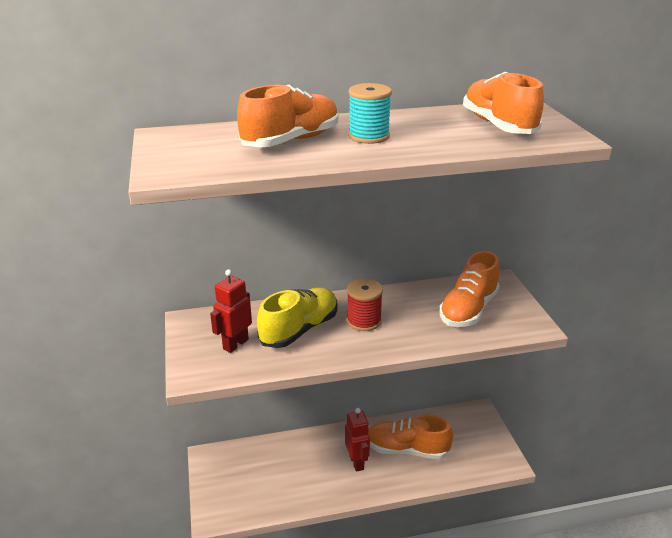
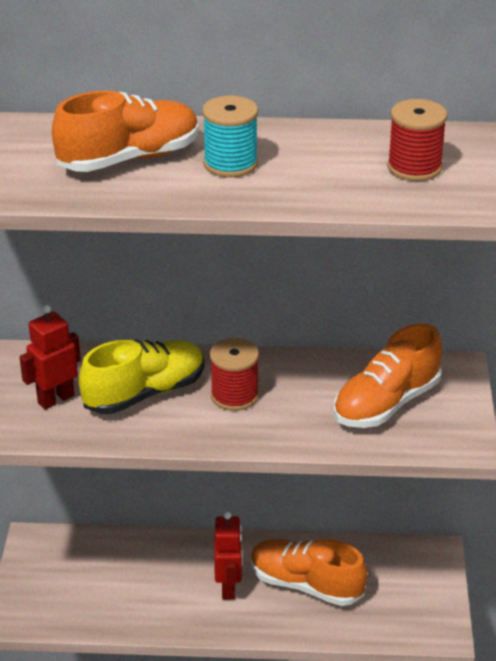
camera: 15 degrees right, 5 degrees up
orange shoe [463,72,544,134] -> red spool [387,99,447,181]

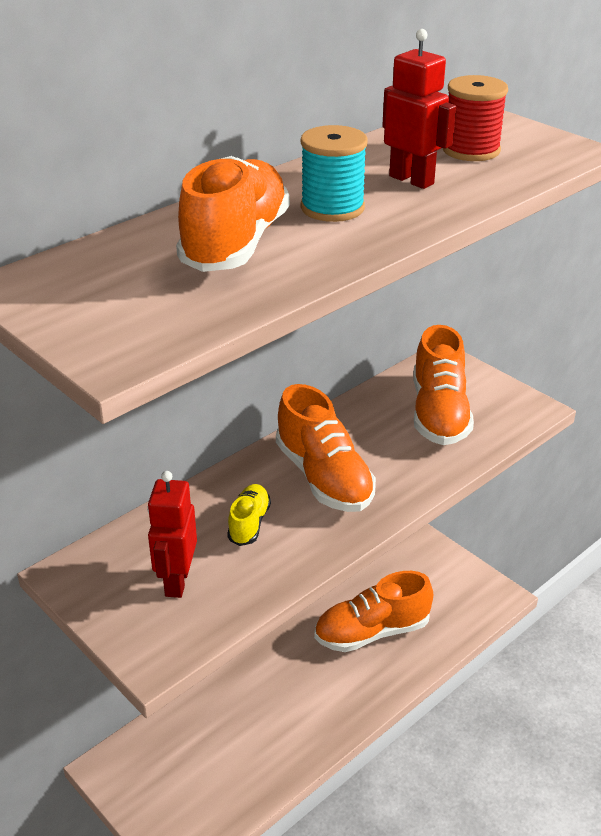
camera: 45 degrees left, 0 degrees up
yellow shoe [79,339,204,414] -> yellow shoe [227,484,271,546], size x0.52
red spool [210,338,259,411] -> orange shoe [276,384,376,512]
red robot [214,511,243,600] -> red robot moved to [382,29,456,189]

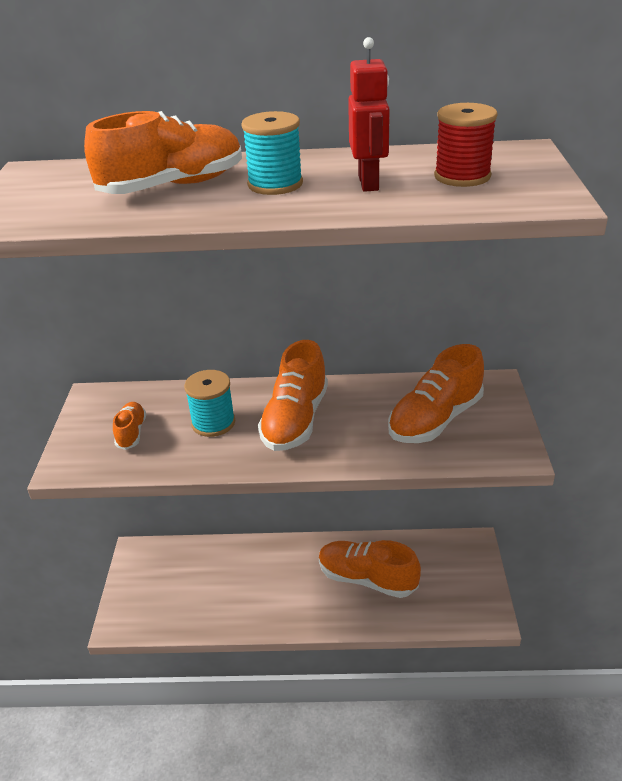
camera: 45 degrees right, 0 degrees up
red robot [147,471,197,598] -> orange shoe [113,402,146,450]
yellow shoe [227,484,271,546] -> turquoise spool [184,370,235,437]

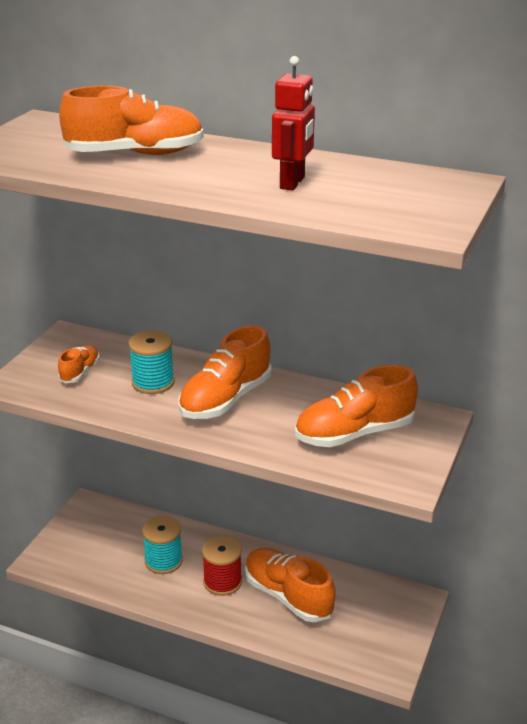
camera: 20 degrees right, 5 degrees down
turquoise spool [241,111,303,195] -> turquoise spool moved to [142,516,183,574]
red spool [434,103,498,187] -> red spool moved to [202,536,242,596]

